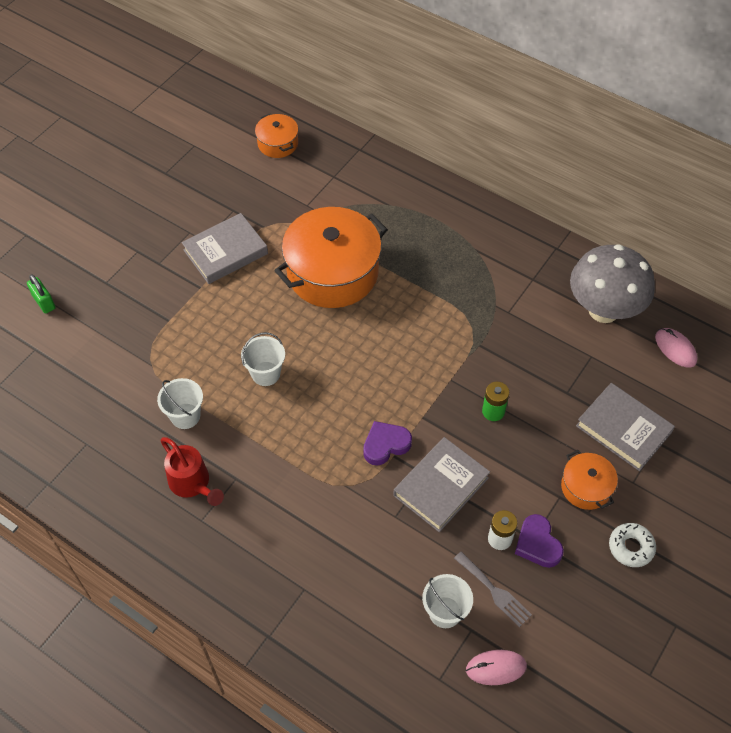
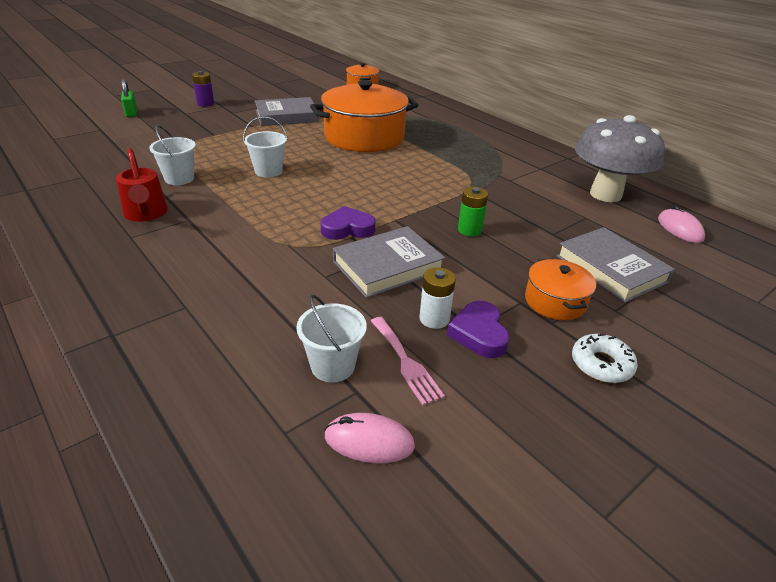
camera: 15 degrees right, 20 degrees down
grey fork [454,552,532,627] -> pink fork [371,317,445,406]
none -> purple battery [192,71,214,107]

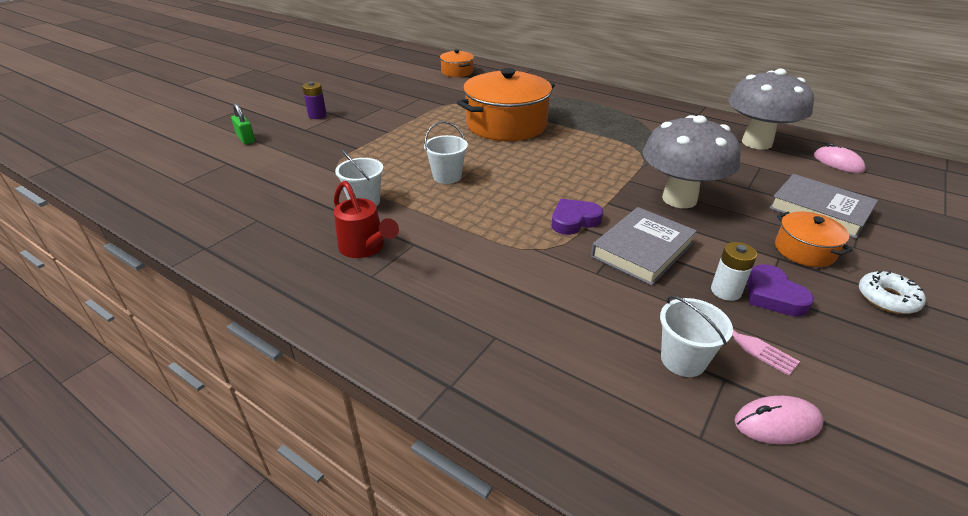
camera: 15 degrees left, 0 degrees up
grey book [255,97,319,126] -> none
green battery [458,187,488,236] -> grey mushroom [643,115,741,208]

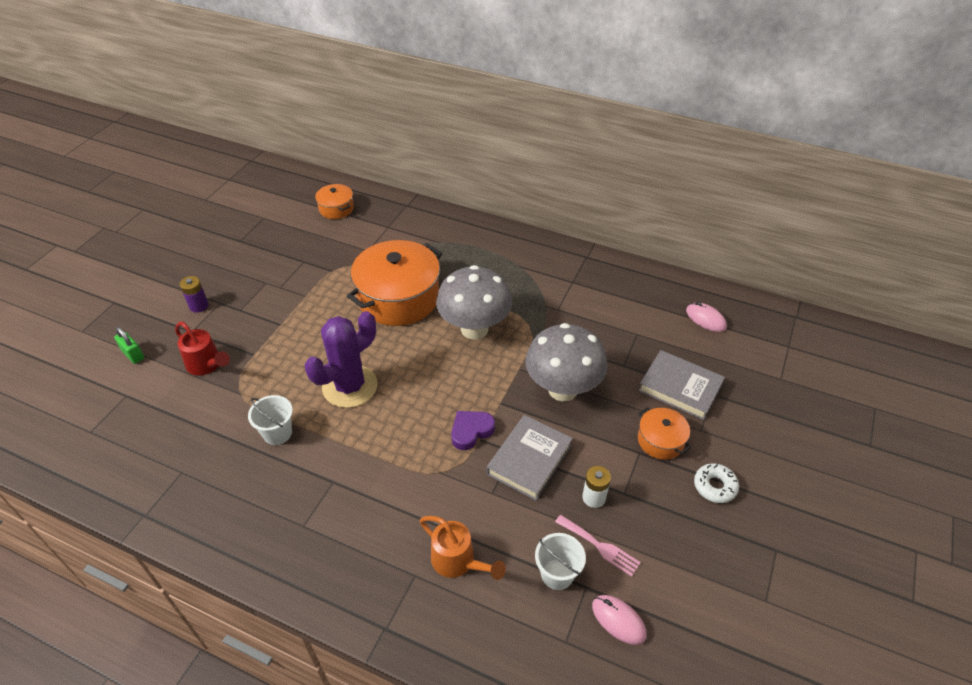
camera: 10 degrees left, 10 degrees up
red watering can [334,181,399,258] -> red watering can moved to [175,322,230,376]
white bucket [424,121,468,184] -> purple cactus [305,311,377,408]
grey mushroom [728,69,814,150] -> grey mushroom moved to [436,265,512,339]
pink mouse [734,396,824,444] -> pink mouse turned 60 degrees clockwise [592,595,646,645]
purple heart [747,264,814,317] -> none
none -> orange watering can [420,516,506,580]

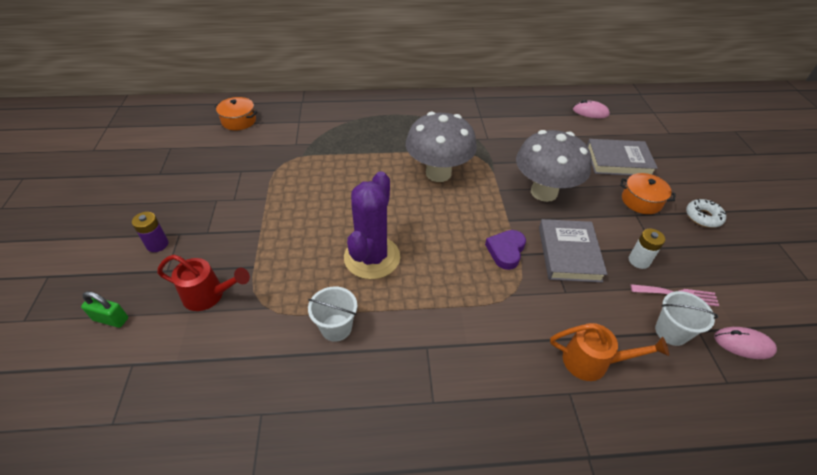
camera: 30 degrees left, 0 degrees up
orange pot [347,240,442,326] -> none

